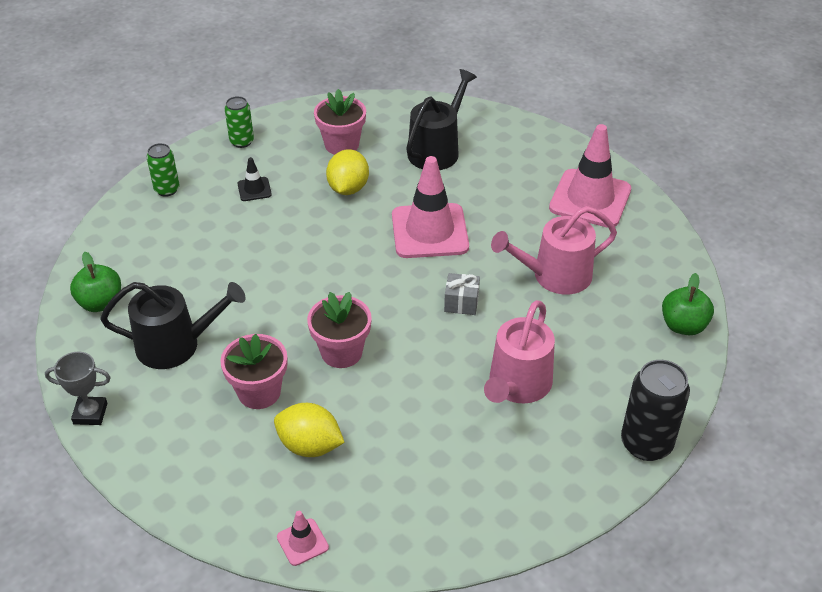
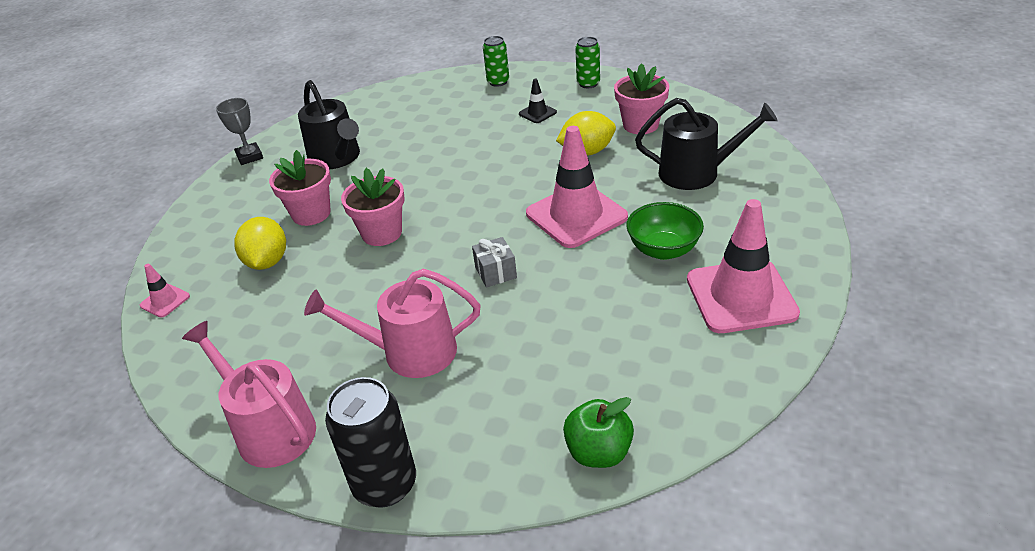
camera: 65 degrees right, 5 degrees down
green apple [70,252,121,312] -> none
pink watering can [491,206,617,295] -> pink watering can moved to [182,321,316,468]
none -> green bowl [626,202,704,260]

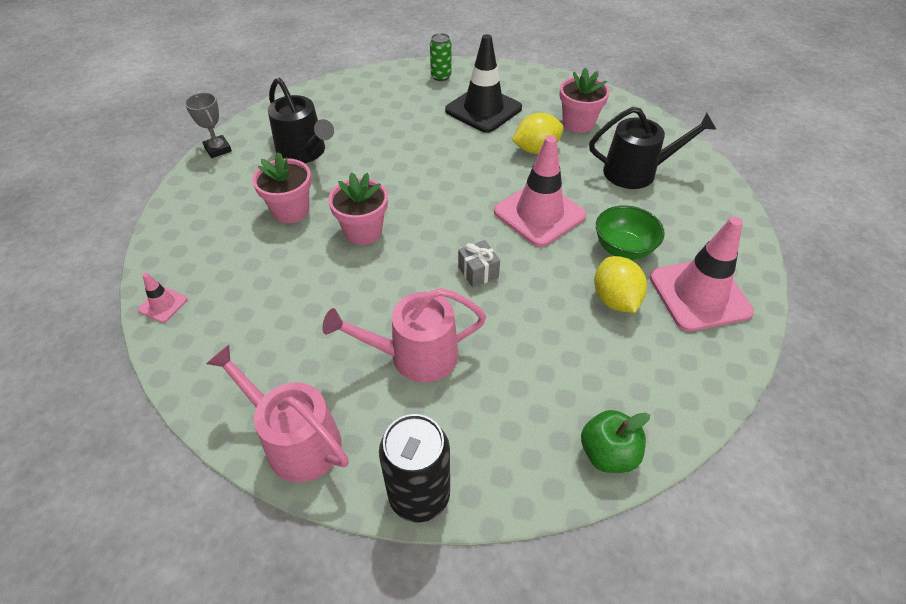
camera: 10 degrees left, 10 degrees up
yellow lemon [234,217,286,270] -> yellow lemon moved to [594,256,647,313]
black traffic cone [519,79,557,123] -> black traffic cone [445,34,522,133], size x2.24
green can [575,37,600,88] -> none

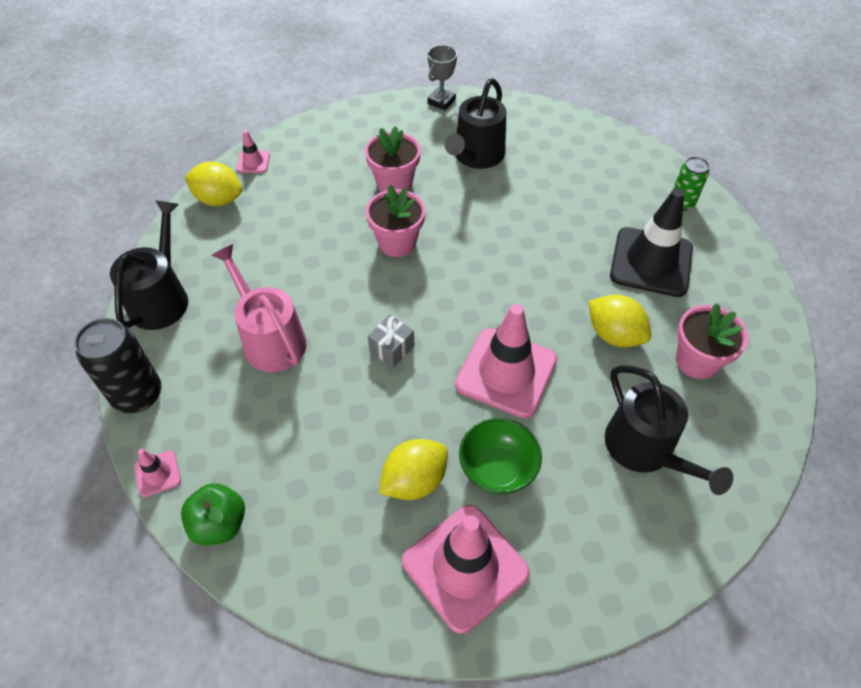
camera: 65 degrees right, 5 degrees up
pink watering can [206,345,349,483] -> black watering can [110,200,188,330]
none -> pink traffic cone [134,449,181,497]
none -> yellow lemon [185,162,242,206]

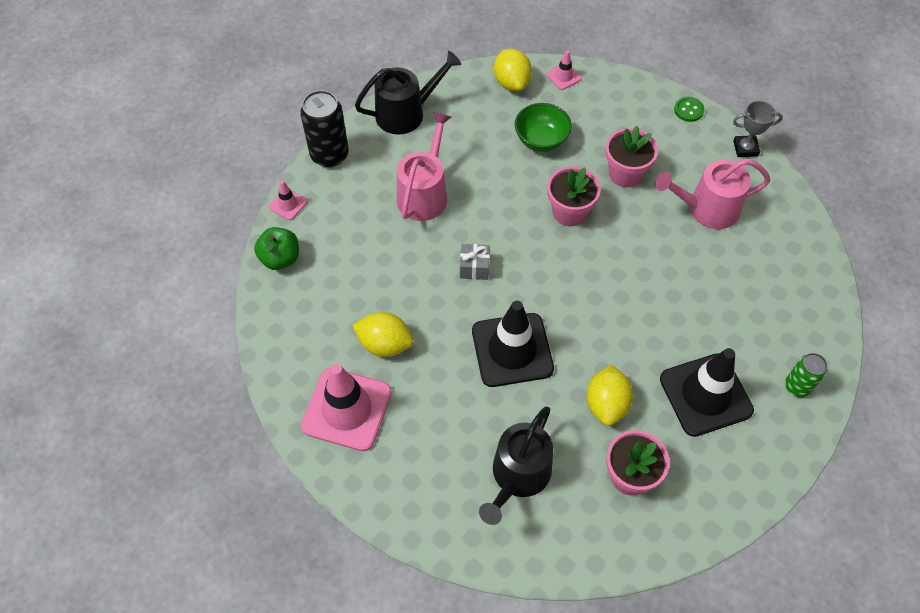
camera: 55 degrees right, 5 degrees up
black watering can [444,78,506,169] -> pink watering can [655,159,771,229]
pink traffic cone [455,304,557,418] -> black traffic cone [472,301,554,387]
green bowl [459,418,542,495] -> green bowl moved to [515,103,572,152]
none -> green button [674,97,704,122]

